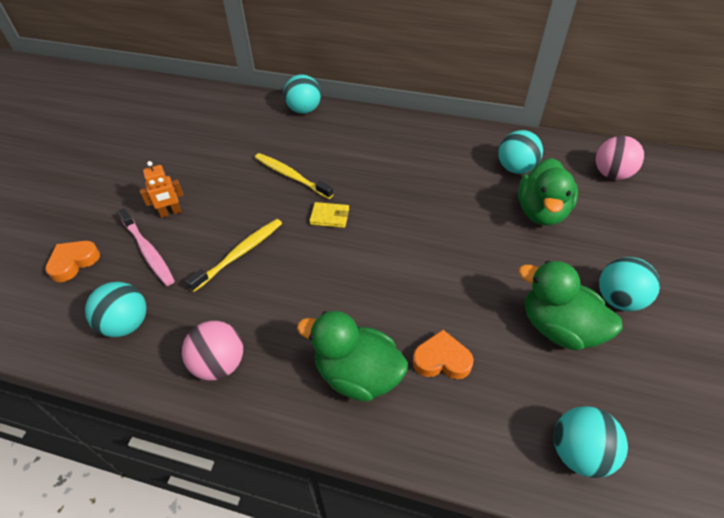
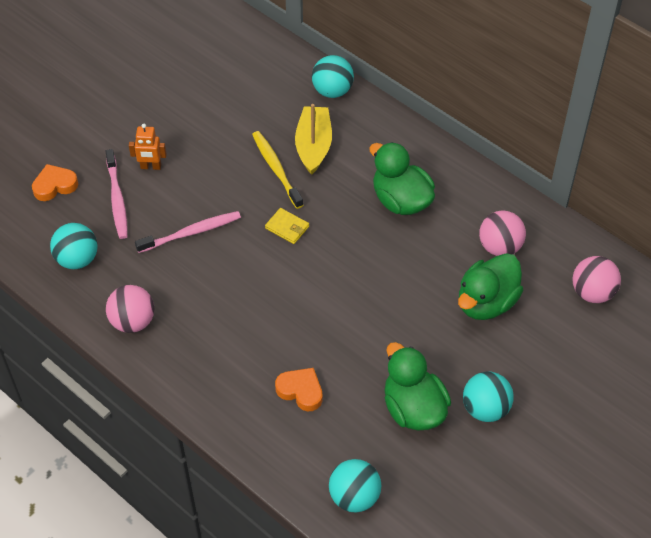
camera: 25 degrees right, 5 degrees up
yellow toothbrush [185,219,282,292] -> pink toothbrush [135,211,241,253]
green duck [297,311,408,402] -> green duck moved to [369,142,435,215]
turquoise ball [498,130,543,174] -> pink ball [479,210,526,256]
none -> yellow boat [295,104,332,175]

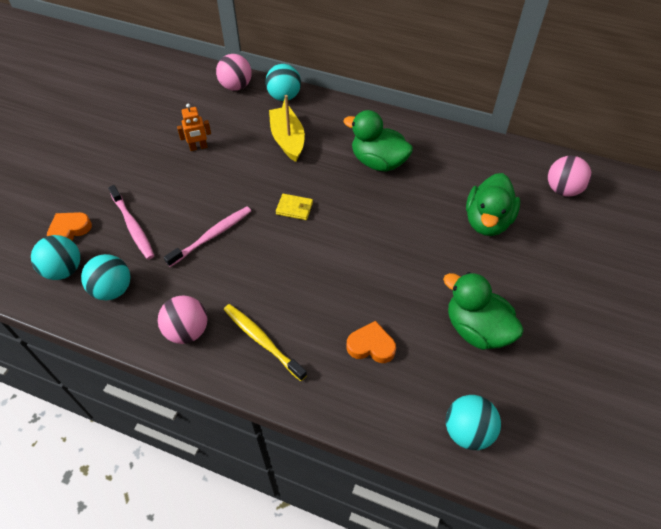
camera: 20 degrees left, 0 degrees up
orange robot [129,124,167,170] -> orange robot moved to [177,104,211,151]
yellow toothbrush [252,131,303,209] -> yellow toothbrush moved to [224,304,307,381]
turquoise ball [463,372,514,422] -> turquoise ball moved to [31,235,80,280]
pink ball [479,210,526,256] -> pink ball moved to [216,54,252,91]

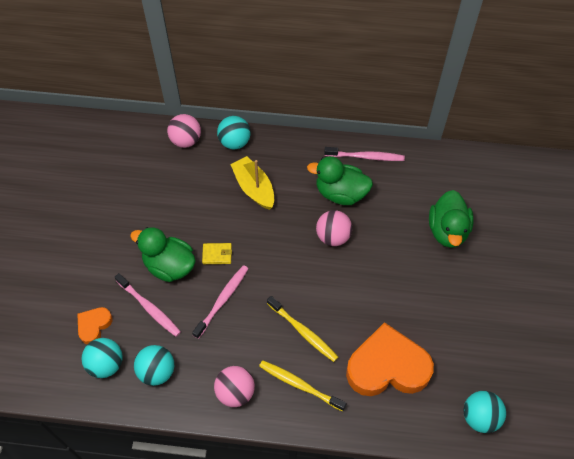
camera: 15 degrees left, 5 degrees up
orange robot [177,104,211,151] -> none
yellow wallet [276,194,313,220] -> yellow wallet moved to [202,243,232,264]
orange heart [347,321,396,363] -> orange heart [346,322,434,396], size x2.10
green duck [443,272,524,350] -> green duck moved to [130,227,196,282]
pink ball [548,156,592,197] -> pink ball moved to [316,210,352,246]
none -> yellow toothbrush [267,296,338,362]
none -> pink toothbrush [324,147,405,161]

